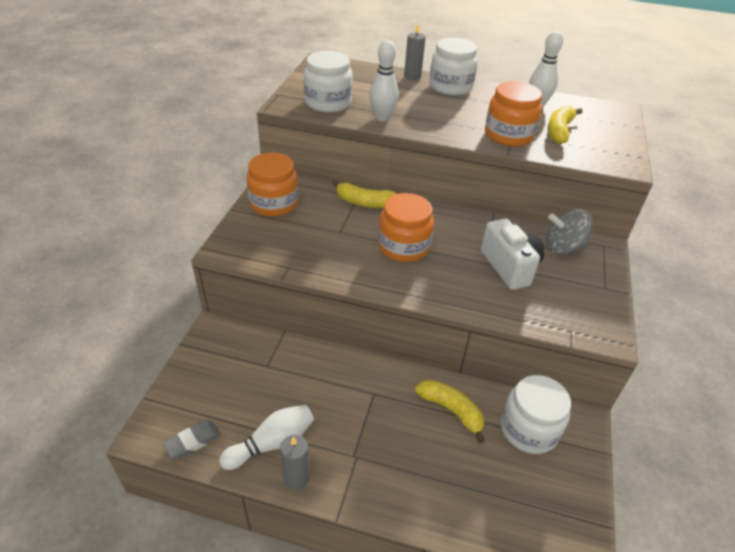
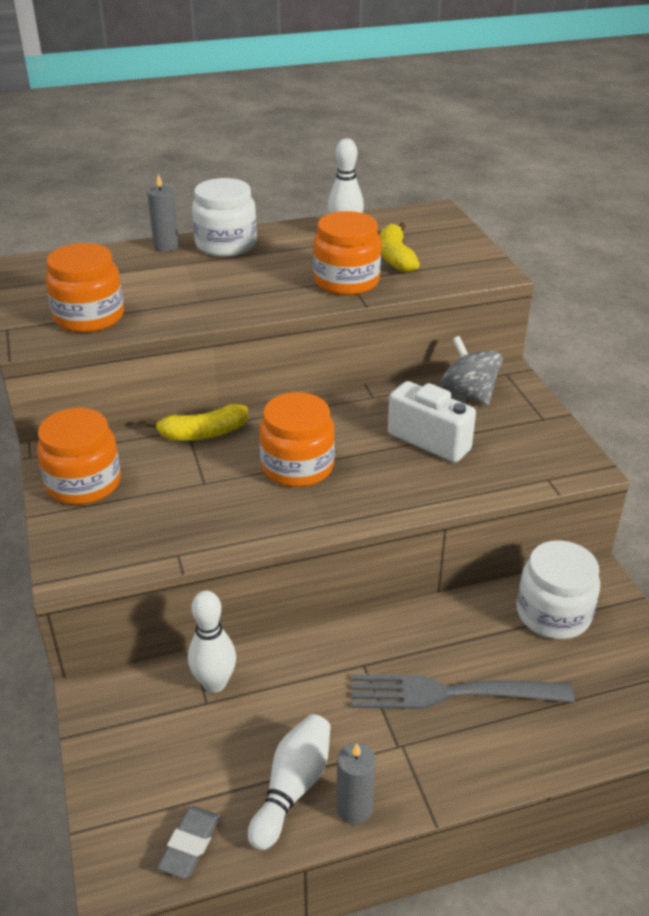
camera: 30 degrees left, 5 degrees down
white jar [304,51,353,113] -> orange jar [46,243,124,333]
white bowling pin [369,40,398,121] -> white bowling pin moved to [188,591,236,693]
yellow banana [415,380,485,443] -> none
grey spinning top [546,209,593,255] -> grey spinning top turned 90 degrees clockwise [441,336,502,406]
none -> grey fork [352,674,575,709]

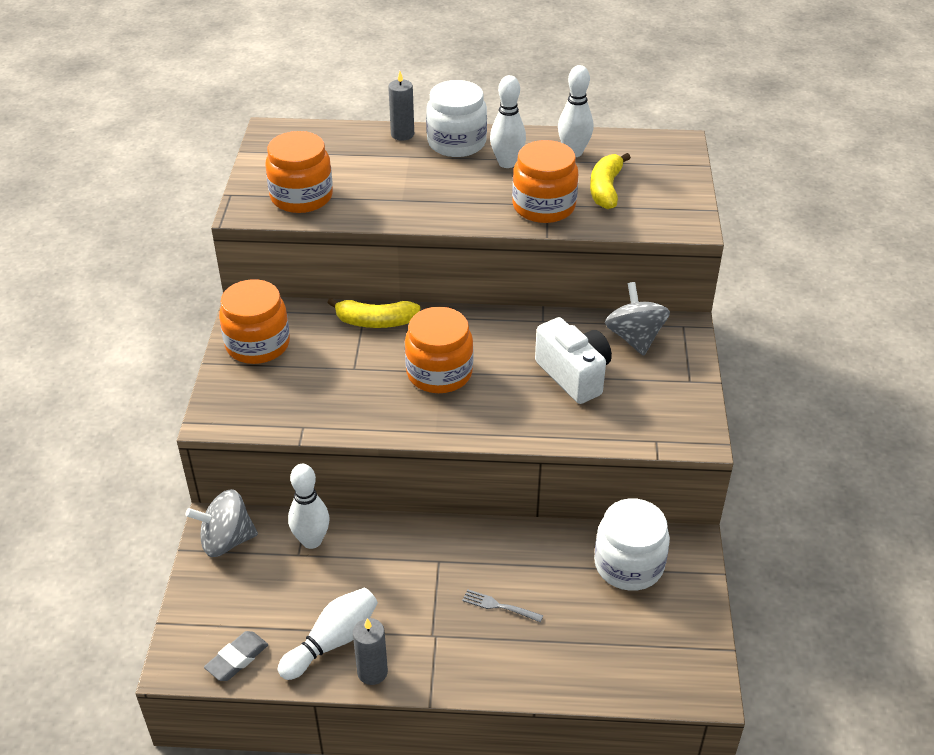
camera: 20 degrees right, 5 degrees up
grey fork [352,674,575,709] -> grey fork [462,589,543,622], size x0.42
none -> grey spinning top [185,489,258,557]
none -> white bowling pin [490,75,526,168]

